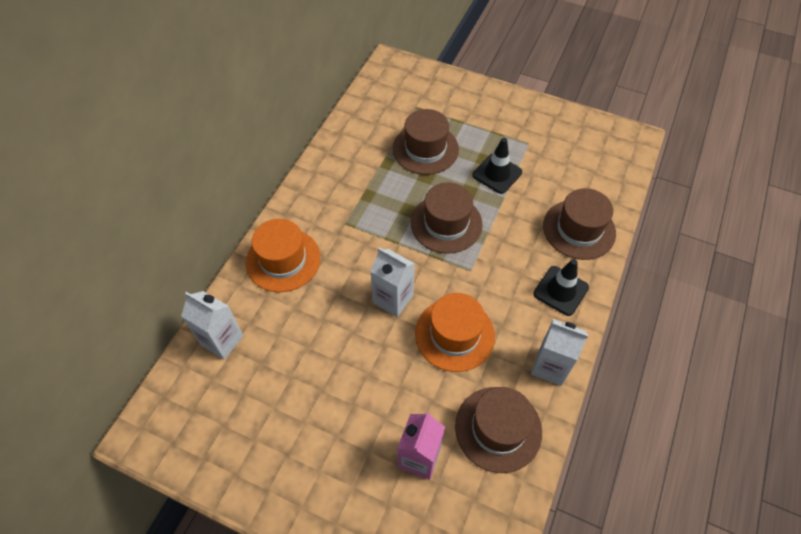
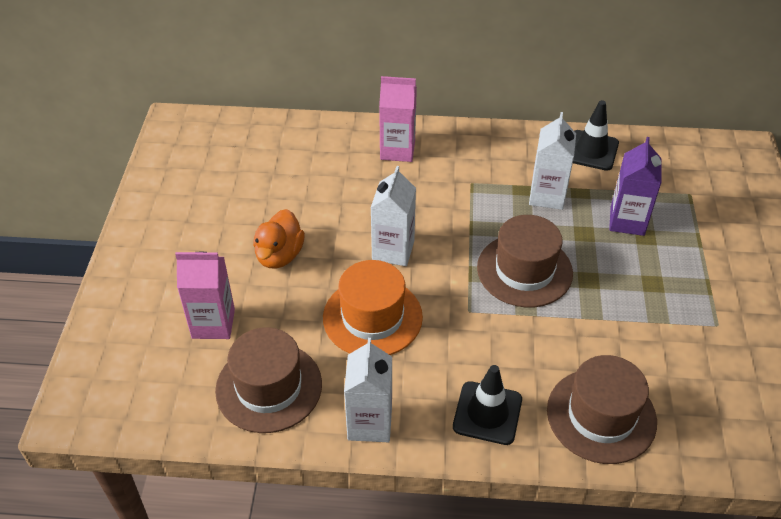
camera: 70 degrees right, 10 degrees down
white carton [181,291,244,359] -> white carton moved to [529,112,576,210]
orange hat [246,219,320,292] -> pink carton [379,76,417,162]
brown hat [393,109,459,175] -> purple carton [609,137,661,236]
black traffic cone [472,138,522,194] -> black traffic cone moved to [573,100,619,171]
none -> orange duck [253,209,305,268]

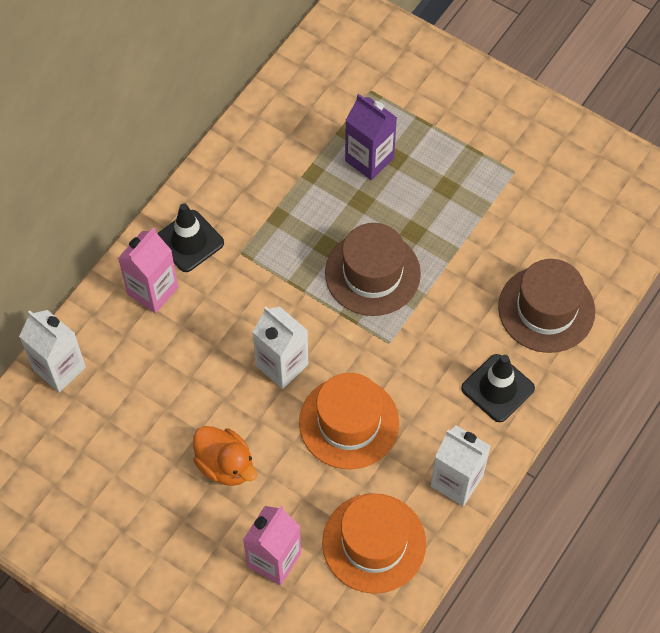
camera: 60 degrees left, 15 degrees up
brown hat [215,327,322,433] -> orange hat [322,493,426,594]
white carton [529,112,576,210] -> white carton moved to [19,310,86,392]
black traffic cone [573,100,619,171] -> black traffic cone moved to [157,203,224,272]

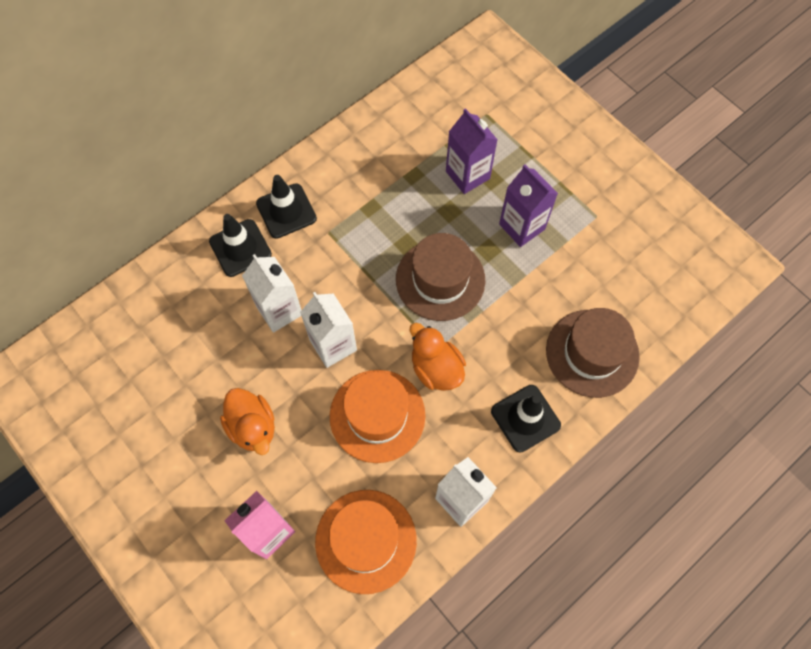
camera: 15 degrees right, 5 degrees up
white carton [19,310,86,392] -> white carton moved to [242,254,301,332]
pink carton [118,227,178,313] -> black traffic cone [209,214,272,277]
none -> orange duck [410,323,466,391]
none -> purple carton [499,164,558,247]

